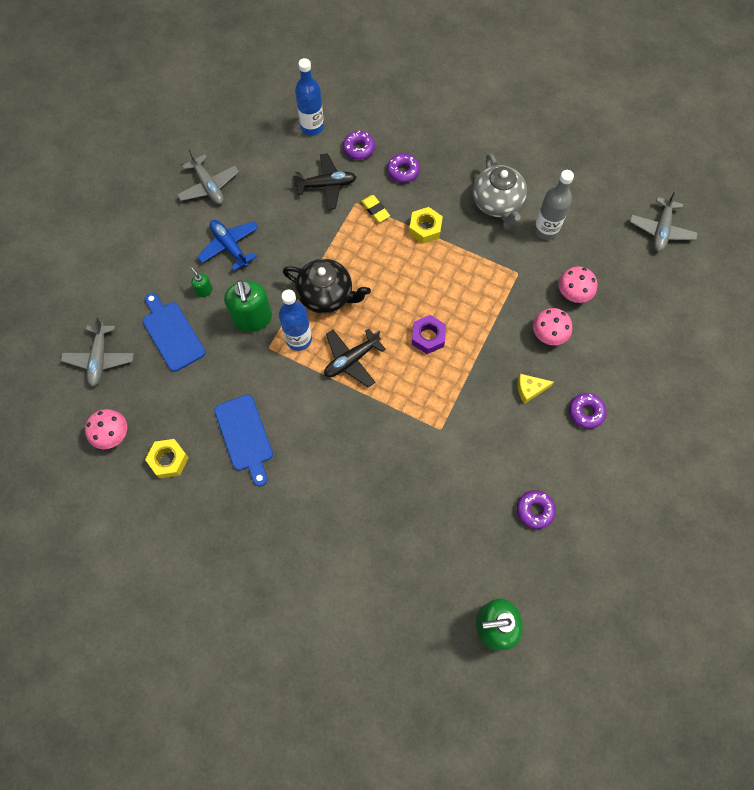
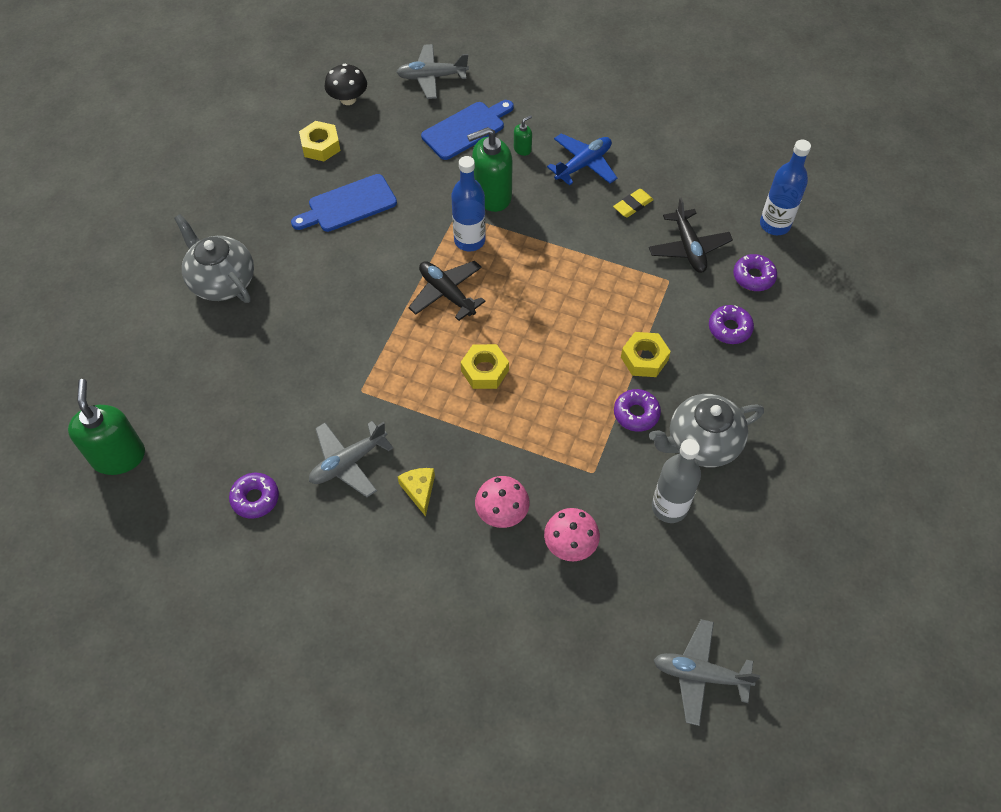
camera: 85 degrees right, 10 degrees down
pink mushroom [85,409,127,449] -> black mushroom [325,64,367,105]
grey plane [177,149,239,204] -> grey plane moved to [309,421,393,497]
black teapot [283,259,371,313] -> none
yellow eraser [361,195,390,222] -> yellow eraser moved to [613,189,654,218]
purple nut [412,315,446,354] -> yellow nut [461,344,509,389]
purple donut [569,393,607,429] -> purple donut moved to [614,389,661,432]
none -> grey teapot [174,214,254,303]

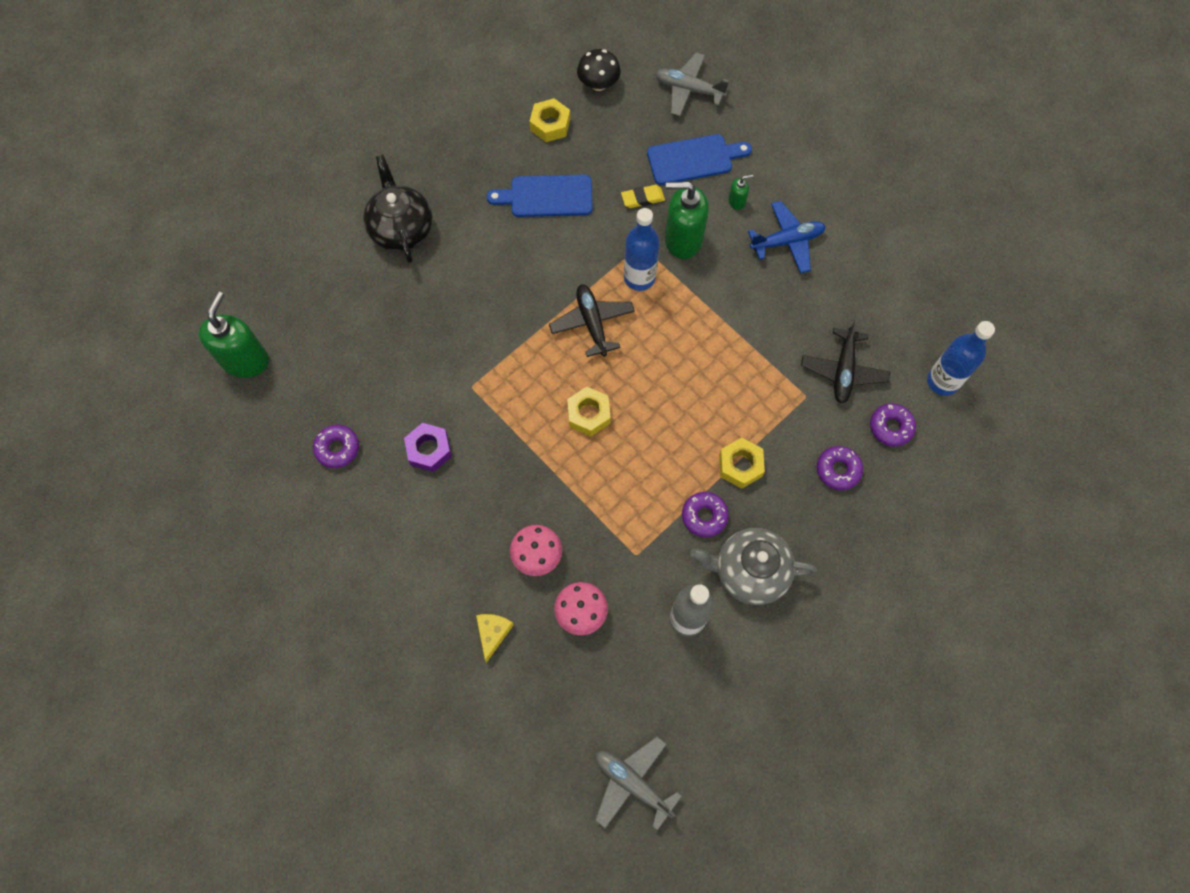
camera: 25 degrees right, 10 degrees up
grey teapot [174,214,254,303] -> black teapot [363,155,432,263]
grey plane [309,421,393,497] -> purple nut [404,423,452,472]
yellow cheese [398,468,435,517] -> yellow cheese moved to [476,614,514,663]
yellow eraser [613,189,654,218] -> yellow eraser moved to [621,185,665,208]

